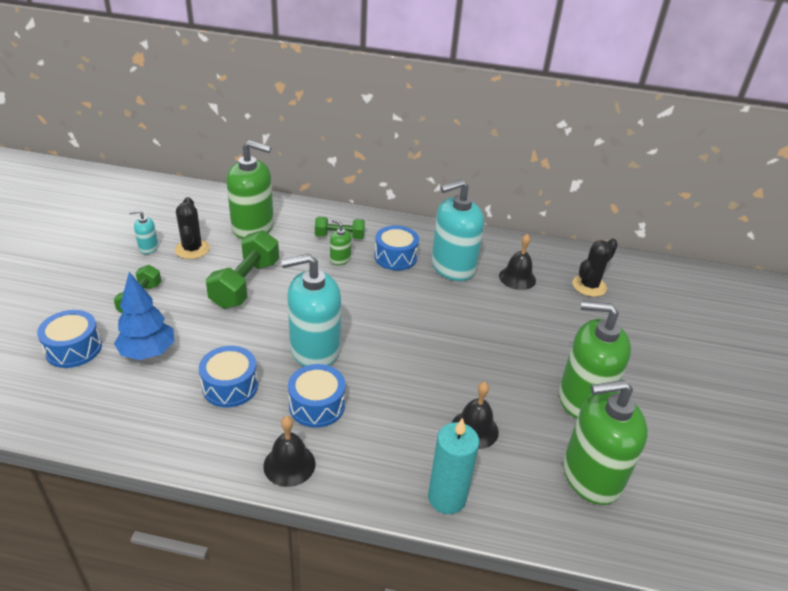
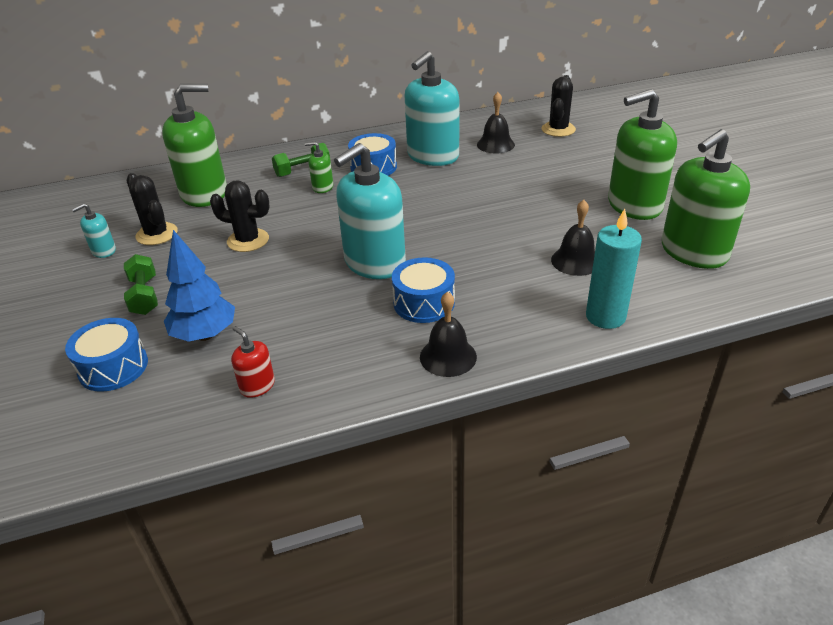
camera: 25 degrees left, 0 degrees up
blue drum [199,346,258,407] -> none
green dumbbell [206,230,279,309] -> black cactus [210,180,270,252]
none -> red soap dispenser [231,326,275,398]

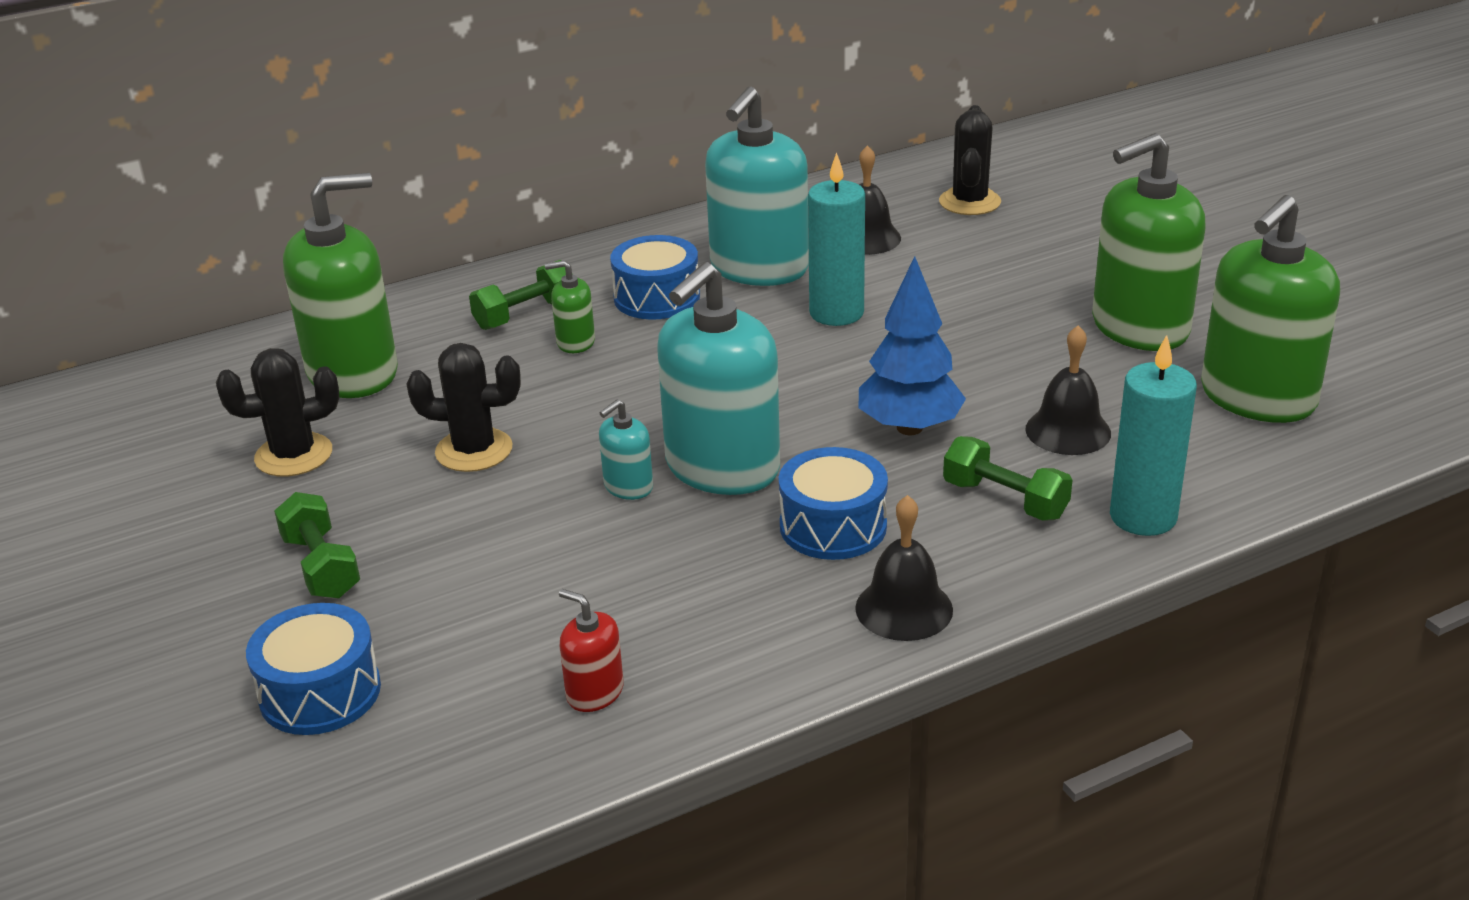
camera: 10 degrees left, 5 degrees down
turquoise soap dispenser [72,203,116,258] -> turquoise soap dispenser moved to [599,399,653,500]
black cactus [126,173,178,245] -> black cactus turned 60 degrees counterclockwise [216,348,339,477]
blue tree [164,230,235,342] -> blue tree moved to [859,256,966,435]
none -> turquoise candle [808,152,865,326]
none -> green dumbbell [943,436,1072,521]

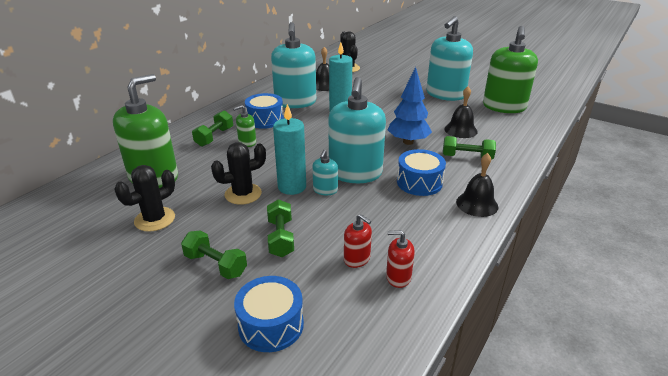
camera: 30 degrees left, 0 degrees up
green soap dispenser [1092,133,1205,351] -> turquoise soap dispenser [426,16,473,101]
turquoise candle [1110,335,1197,536] -> turquoise candle moved to [273,104,306,195]
none -> green dumbbell [267,199,294,257]
none -> red soap dispenser [344,214,372,268]

